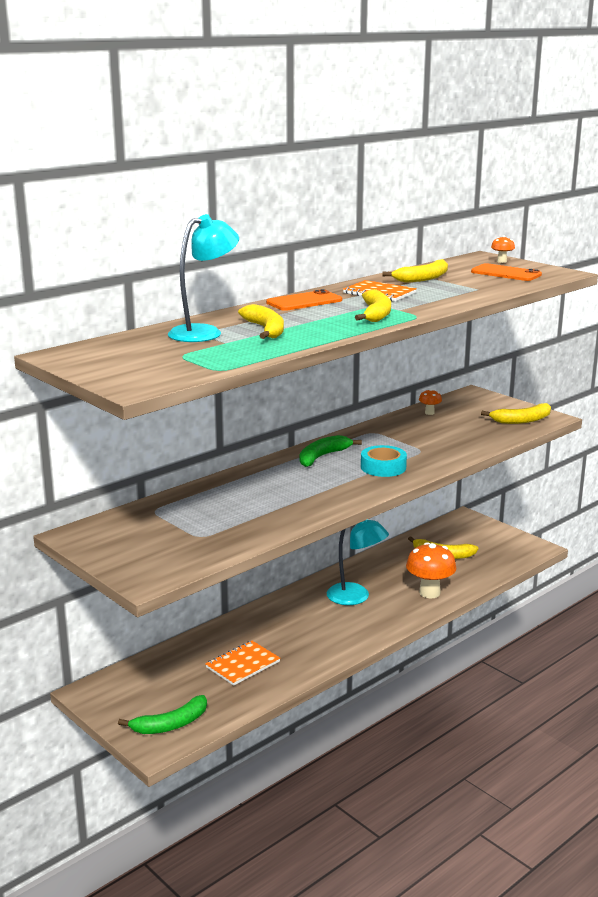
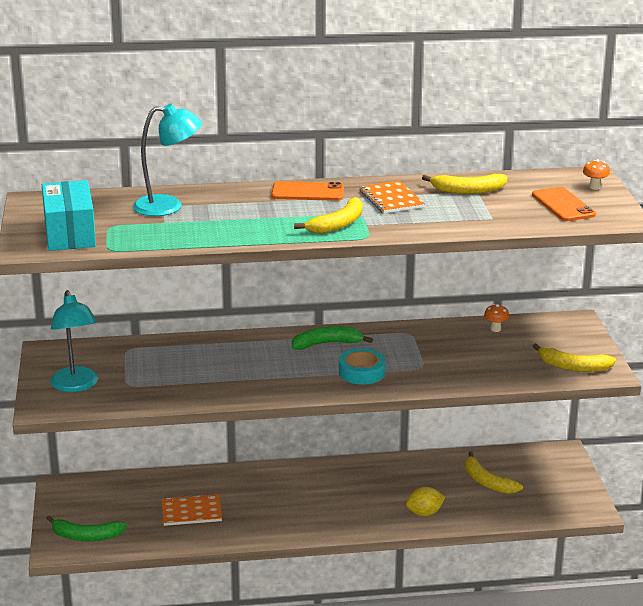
camera: 35 degrees right, 5 degrees up
yellow banana [238,304,284,339] -> none
turquoise lamp [327,519,389,605] -> turquoise lamp moved to [50,290,98,392]
orange mushroom [406,542,456,598] -> yellow lemon [406,487,445,516]
none -> turquoise box [42,180,96,251]

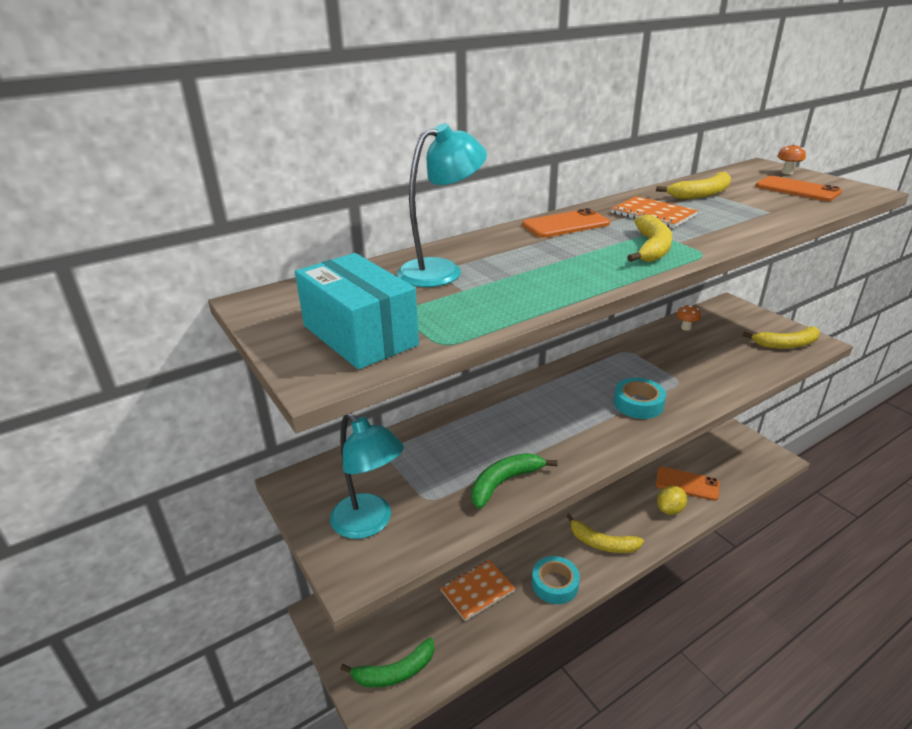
camera: 25 degrees left, 5 degrees up
green banana [292,326,373,350] -> green banana moved to [471,453,558,509]
yellow banana [465,451,523,494] -> yellow banana moved to [566,514,644,553]
none -> turquoise tape [532,556,580,604]
none -> orange phone [656,467,719,501]

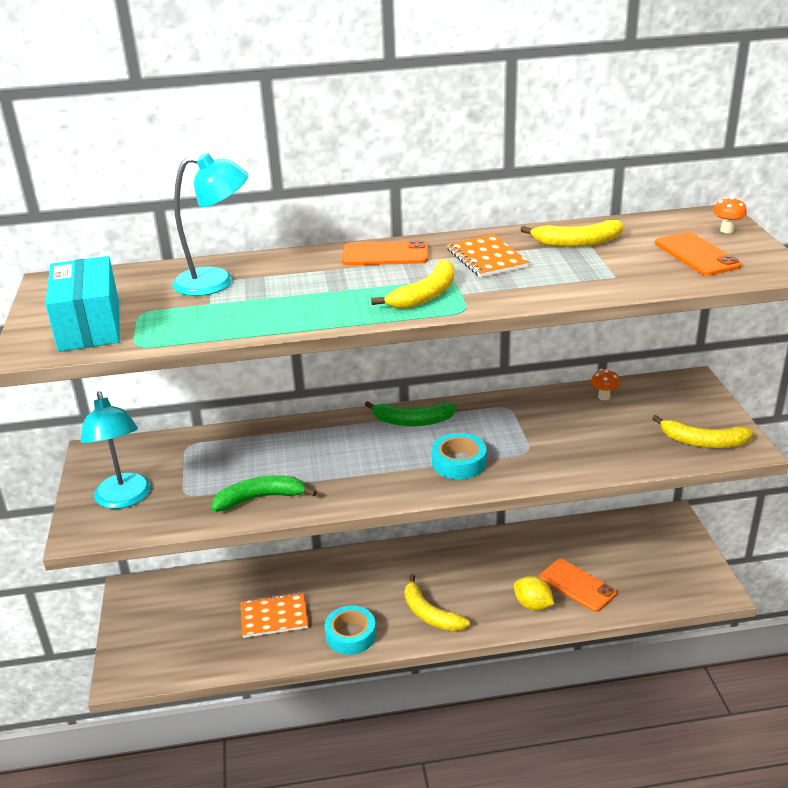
camera: 25 degrees right, 0 degrees up
green banana [340,638,434,688] -> green banana moved to [365,401,457,426]
yellow lemon [657,486,687,515] -> yellow lemon turned 60 degrees clockwise [514,576,554,610]

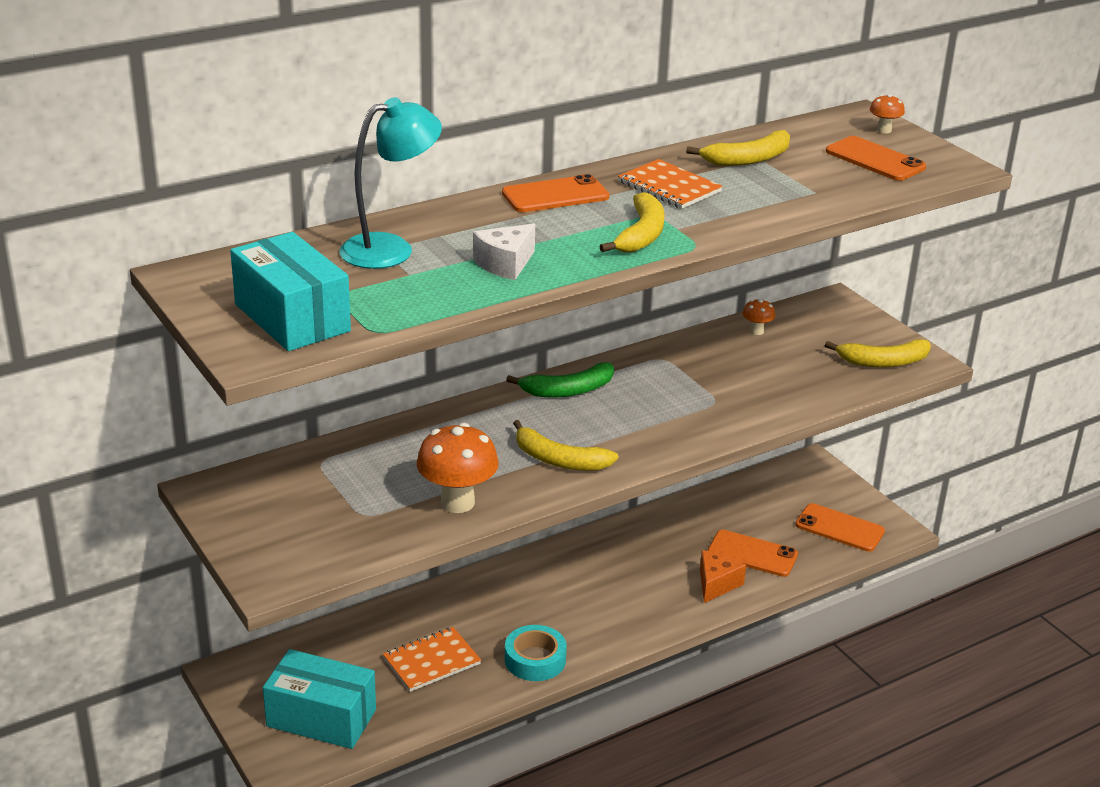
camera: 25 degrees left, 0 degrees up
turquoise lamp [80,392,151,509] -> none
green banana [212,475,317,512] -> orange mushroom [417,423,499,513]
yellow banana [405,574,470,631] -> yellow banana moved to [513,420,618,471]
turquoise tape [432,433,487,479] -> none
yellow lemon [514,576,554,610] -> orange cheese [700,551,746,603]
none -> turquoise box [263,649,376,749]
none -> white cheese [473,224,535,280]
none -> orange phone [795,503,885,552]

